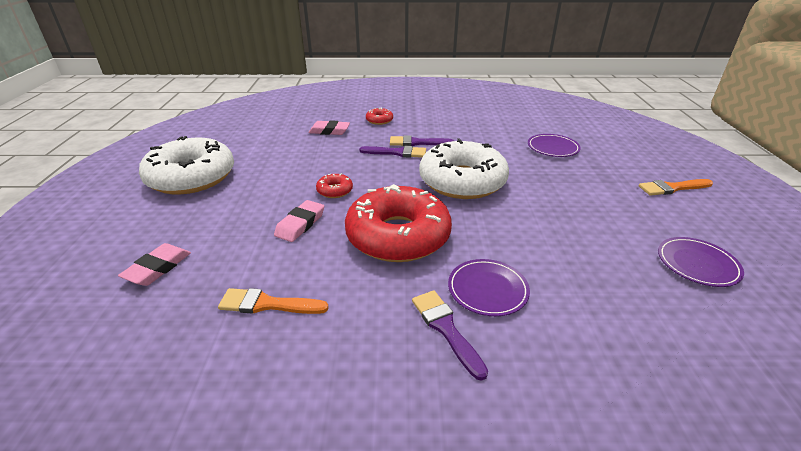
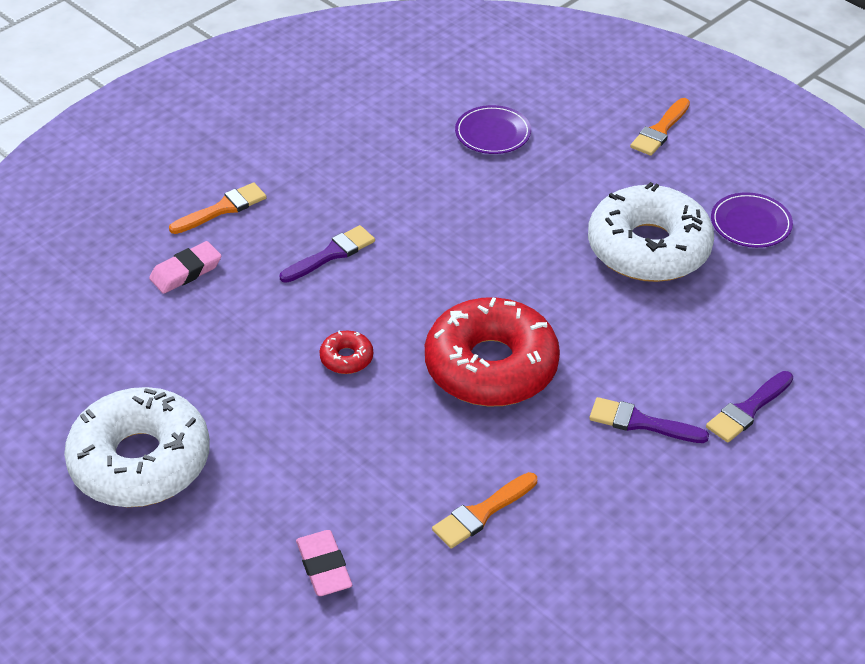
camera: 45 degrees left, 10 degrees up
pink eraser [274,200,324,242] -> none
red donut [366,108,393,125] -> orange brush [169,182,267,234]
purple brush [390,135,454,146] -> purple brush moved to [706,371,793,443]
white donut [419,138,509,199] -> white donut moved to [588,182,714,282]
purple plate [448,259,530,316] -> none

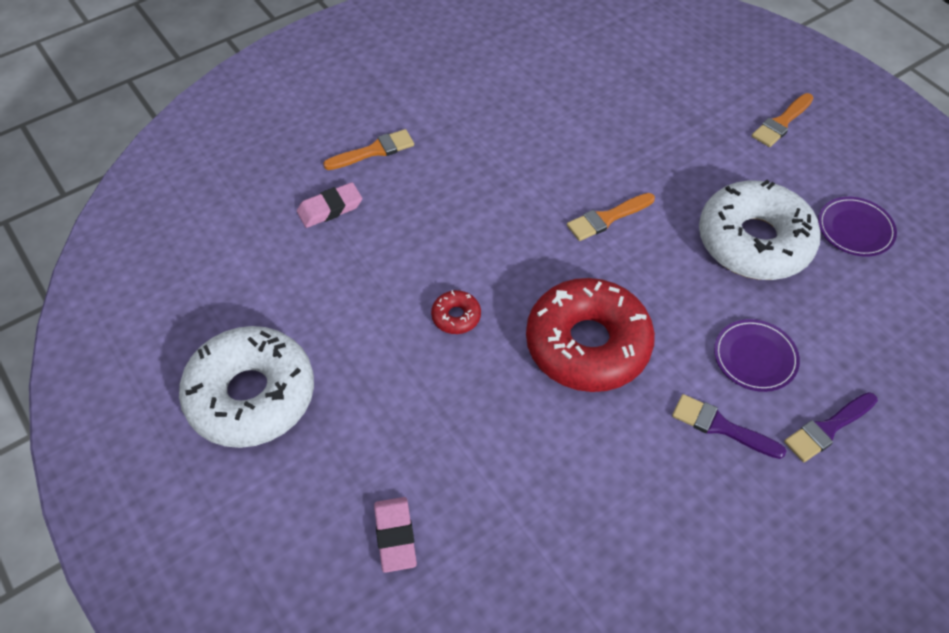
camera: 10 degrees right, 10 degrees up
purple brush [280,225,375,283] -> none
orange brush [432,472,537,549] -> orange brush moved to [567,193,655,241]
purple plate [455,105,531,154] -> purple plate moved to [714,319,800,392]

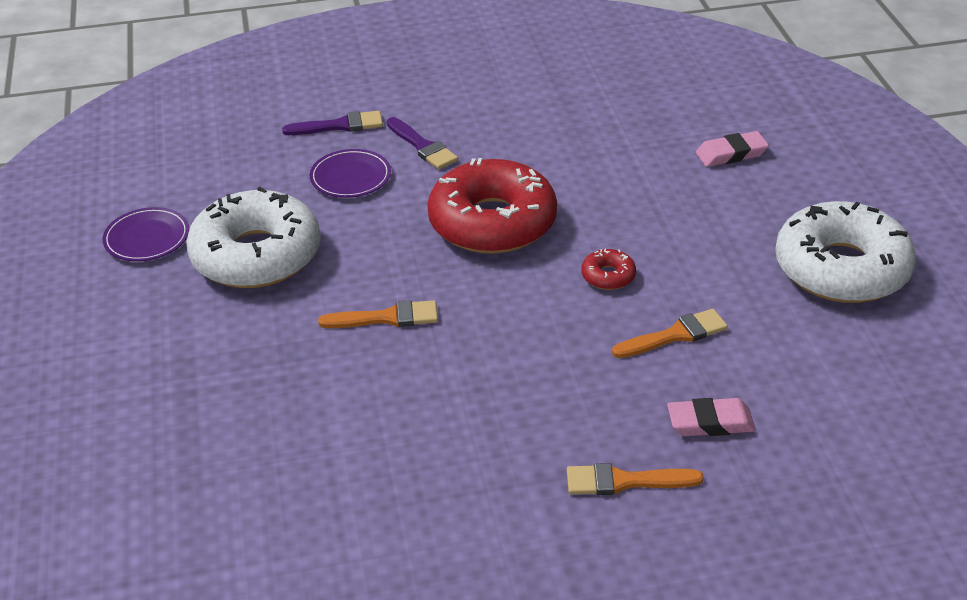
camera: 155 degrees left, 15 degrees down
pink eraser [374,497,417,573] -> pink eraser turned 60 degrees clockwise [696,131,769,167]
orange brush [752,93,814,147] -> orange brush moved to [612,309,728,358]

